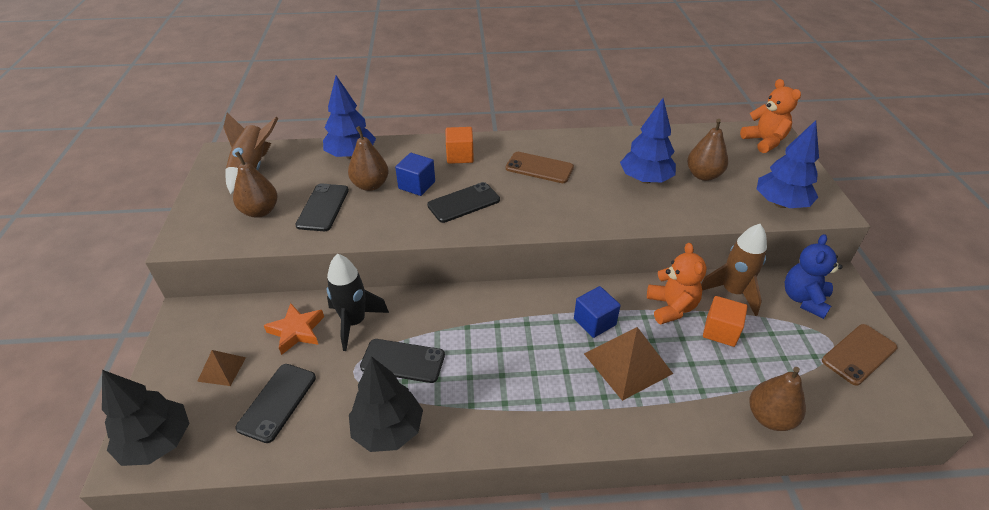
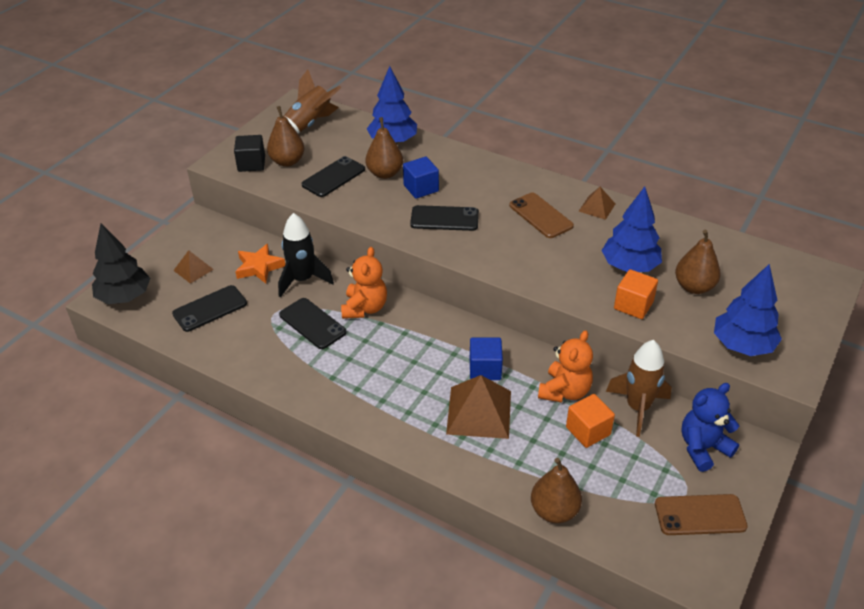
camera: 35 degrees right, 0 degrees up
black tree [349,356,423,452] -> none
orange cube [446,127,474,164] -> orange cube moved to [614,269,658,319]
orange teddy bear [740,79,801,153] -> orange teddy bear moved to [341,247,387,319]
none -> black cube [234,135,265,172]
none -> brown pyramid [578,187,615,220]

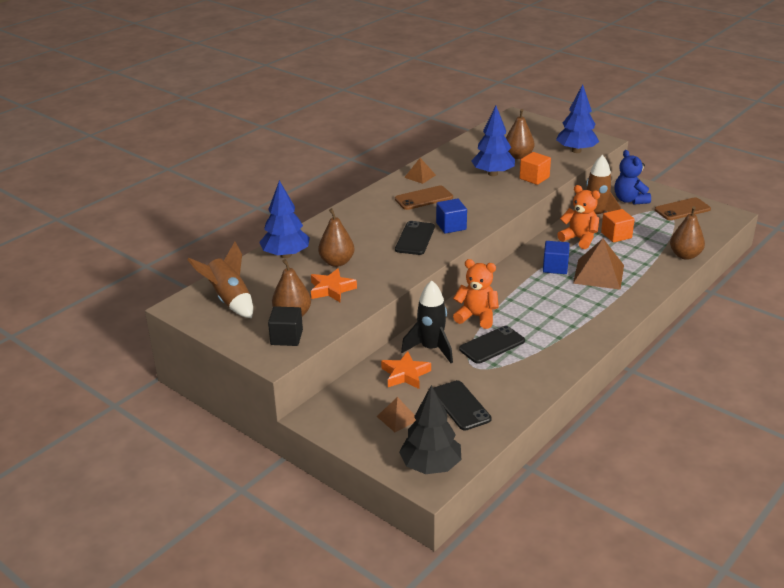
camera: 80 degrees left, 10 degrees down
black phone [301,156,365,197] -> orange star [311,268,357,302]
blue cube [403,157,439,199] -> blue cube moved to [436,199,467,234]
brown phone [655,494,748,535] -> brown phone turned 60 degrees clockwise [655,197,711,220]

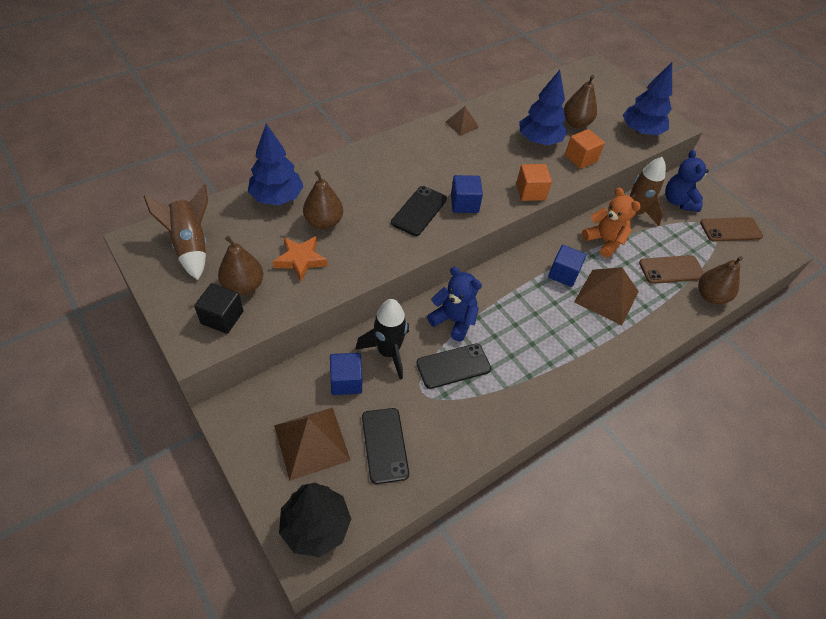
camera: 10 degrees right, 20 degrees up
brown pyramid [377,397,416,432] -> brown pyramid [274,408,351,481], size x1.83
orange star [381,351,431,389] -> blue cube [330,353,362,395]
brown phone [395,185,453,210] -> brown phone moved to [639,255,704,284]
orange teddy bear [453,259,499,329] -> blue teddy bear [427,267,482,342]
orange cube [601,209,635,242] -> orange cube moved to [516,164,552,201]

